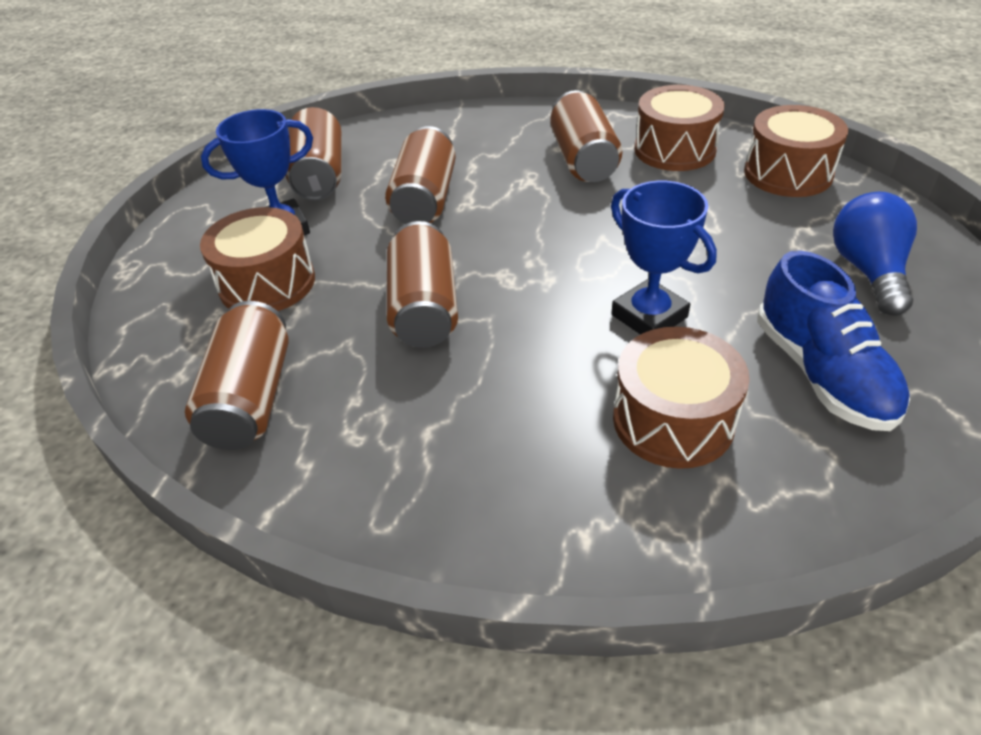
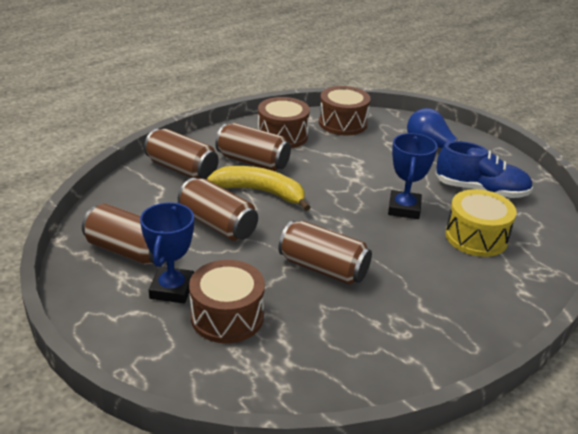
camera: 60 degrees left, 10 degrees down
brown can [185,301,289,450] -> brown can moved to [144,129,219,179]
blue trophy [611,181,717,335] -> blue trophy turned 75 degrees counterclockwise [388,133,438,219]
brown drum [613,327,750,469] -> yellow drum [446,189,517,257]
none -> yellow banana [207,166,311,211]

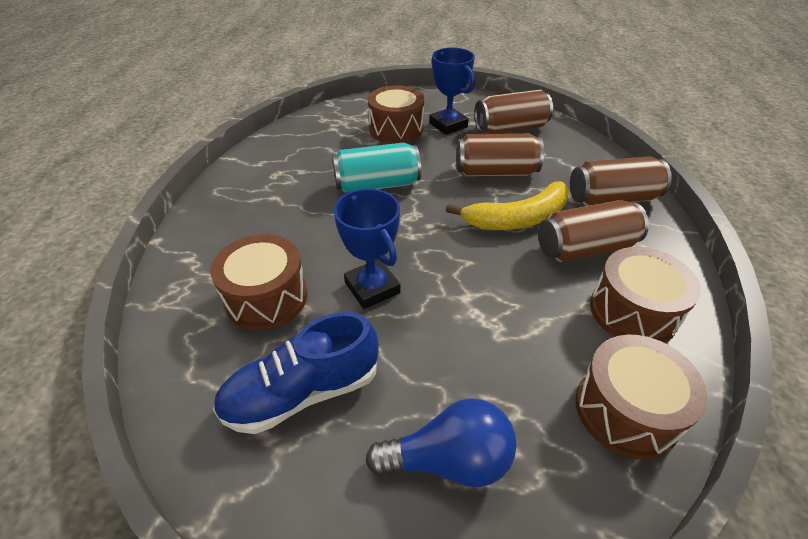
camera: 140 degrees right, 10 degrees up
brown can [278,221,372,285] -> turquoise can [332,143,421,193]
yellow drum [446,189,517,257] -> brown drum [210,234,307,331]

